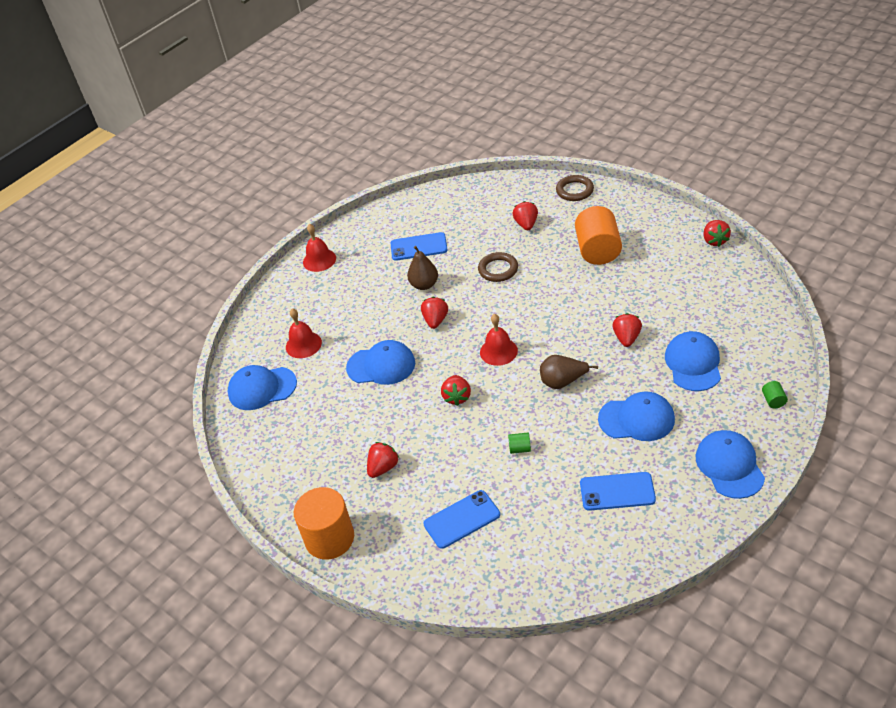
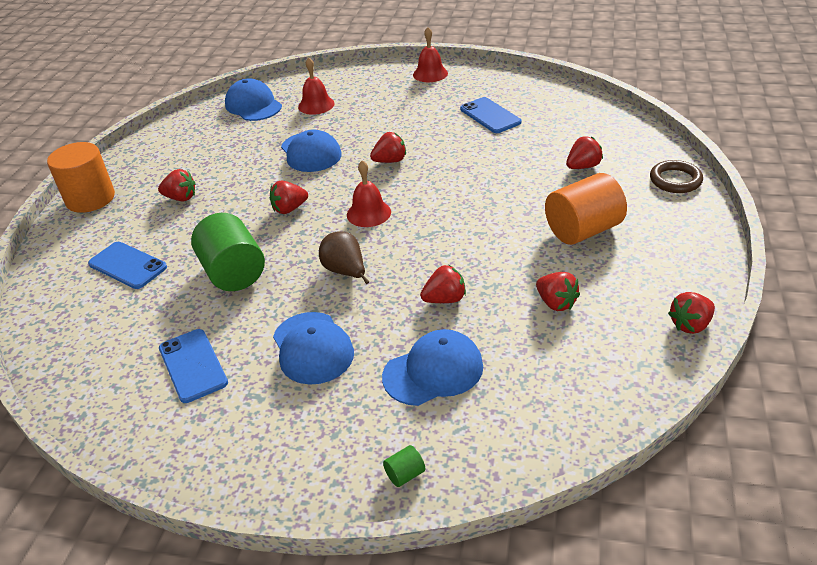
camera: 60 degrees right, 5 degrees down
brown pear [407,246,438,290] -> none
brown ring [478,252,518,282] -> none
green cylinder [508,433,531,454] -> green cylinder [191,213,265,291], size x2.50
blue cap [696,430,765,499] -> none
none -> red strawberry [536,272,580,311]

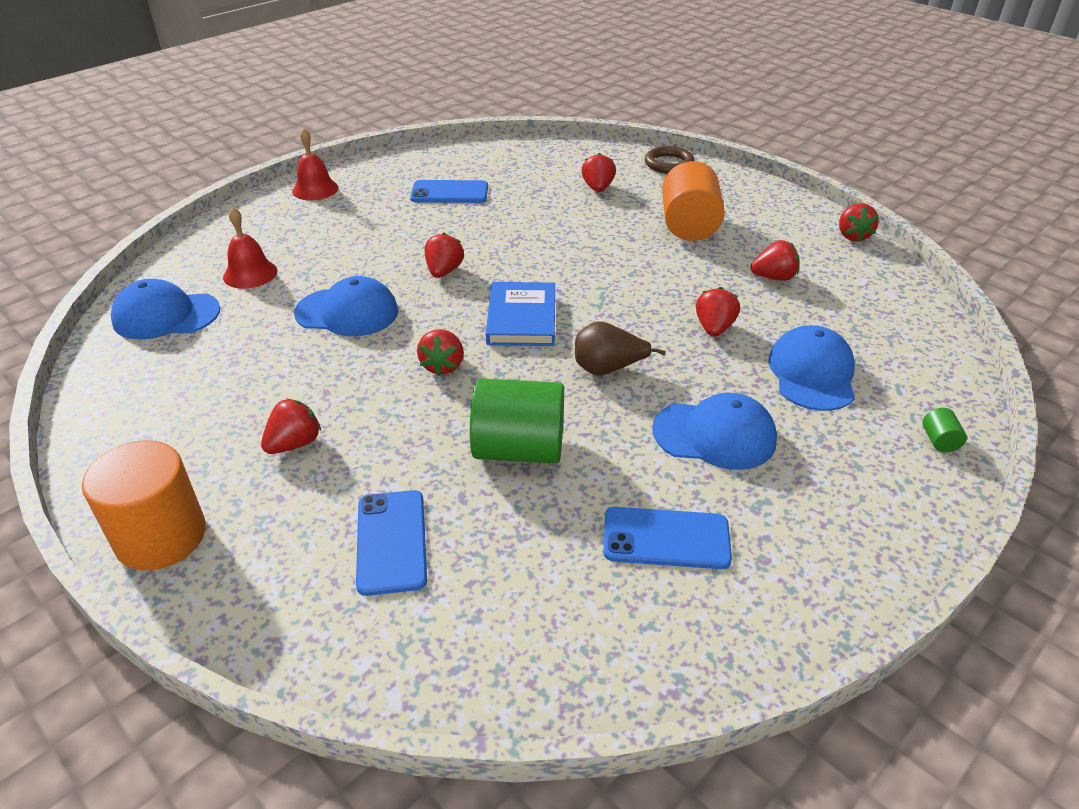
camera: 60 degrees left, 0 degrees up
blue phone [88,242,167,289] -> blue phone turned 75 degrees counterclockwise [356,490,427,596]
red bell [347,160,391,227] -> blue book [486,282,555,346]

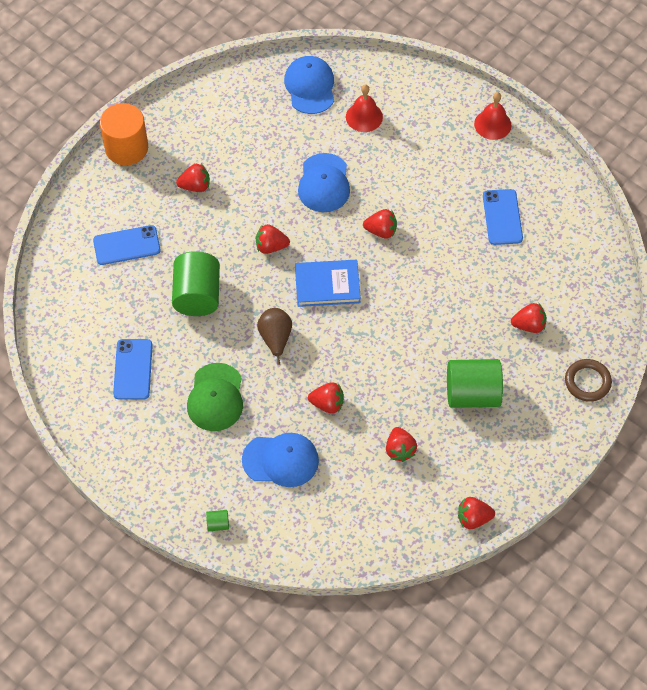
camera: 85 degrees right, 20 degrees up
red strawberry [261,398,321,454] -> red strawberry turned 45 degrees counterclockwise [176,164,210,192]
blue cap [652,393,777,470] -> green cap [187,363,243,431]
orange cylinder [662,161,725,241] -> green cylinder [447,359,503,408]

